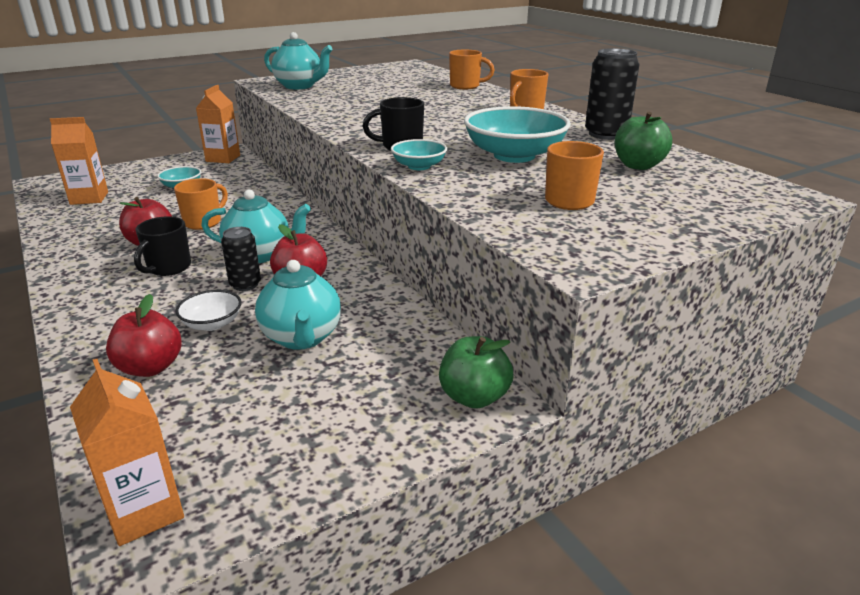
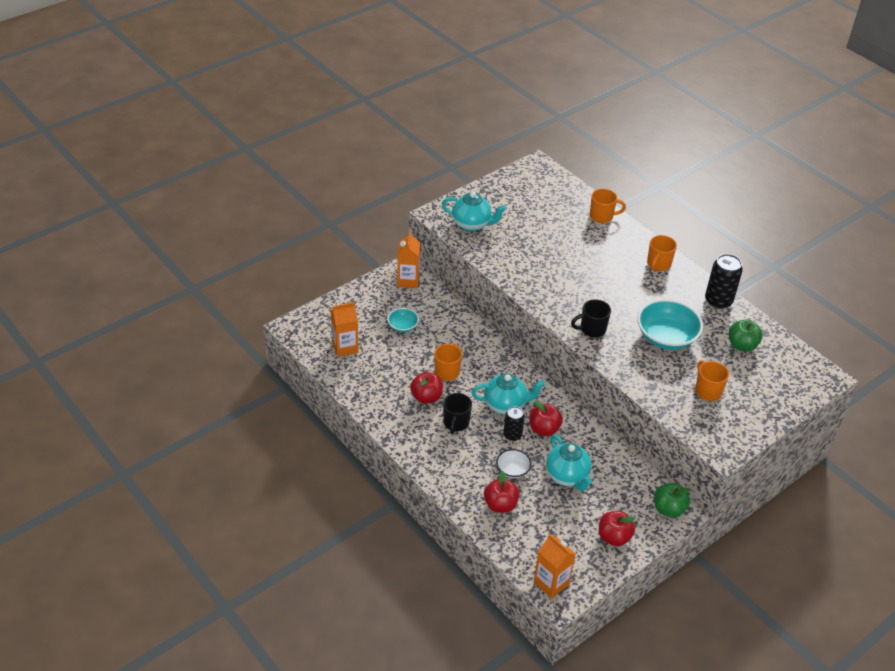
camera: 10 degrees left, 15 degrees up
turquoise bowl [391,139,447,170] -> none
none -> red apple [599,511,635,546]

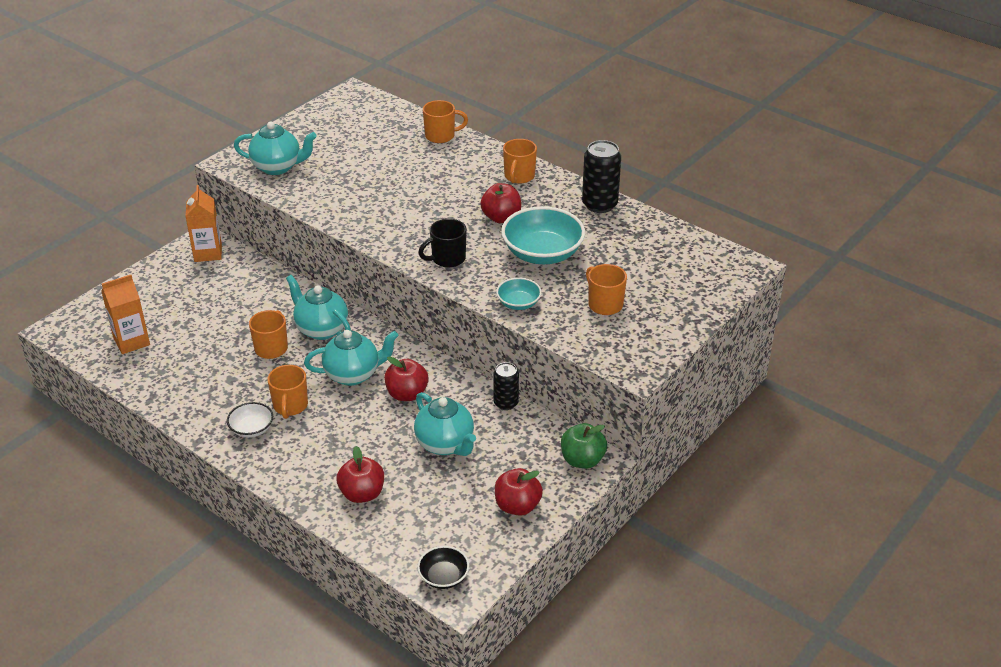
camera: 10 degrees left, 5 degrees down
turquoise bowl [387,308,419,332] -> turquoise bowl moved to [496,278,542,310]
red apple [410,372,443,404] -> red apple moved to [480,183,521,223]
black mug [443,393,472,434] -> orange mug [267,365,308,419]
white bowl [496,449,532,478] -> white bowl moved to [227,402,273,438]
black can [504,406,525,441] -> black can moved to [493,362,519,410]
orange carton [534,534,575,598] -> black bowl [417,546,469,589]
green apple [729,319,763,352] -> none
none -> turquoise teapot [286,275,351,340]

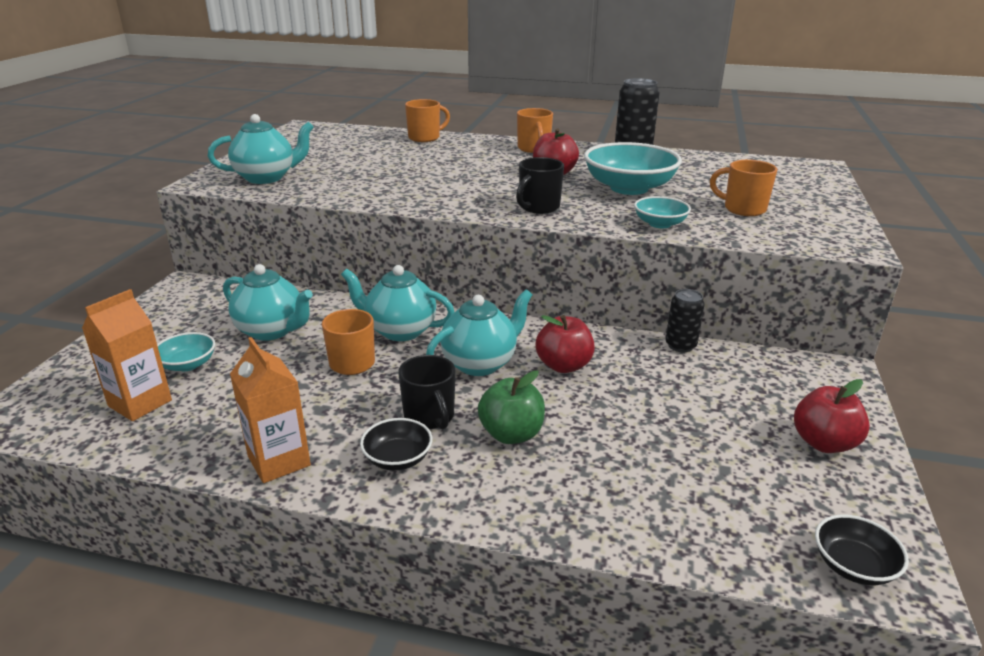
camera: 25 degrees left, 10 degrees down
orange carton [186,185,222,262] -> orange carton moved to [230,337,311,483]
white bowl [227,402,273,438] -> black bowl [360,418,433,470]
orange mug [267,365,308,419] -> black mug [398,355,455,429]
red apple [337,446,384,503] -> none
turquoise teapot [414,392,476,456] -> turquoise teapot moved to [223,264,313,341]
green apple [561,423,607,469] -> green apple moved to [478,370,545,444]
none -> turquoise bowl [157,332,215,371]

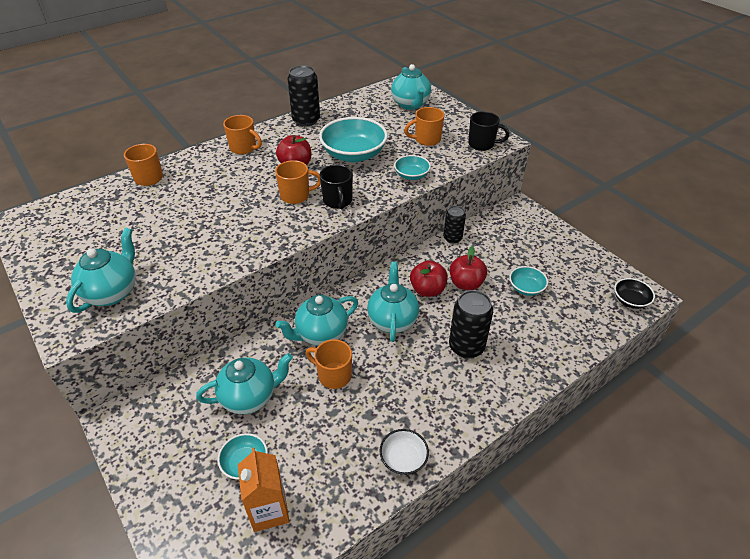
camera: 50 degrees left, 15 degrees up
orange carton [230,337,311,483] -> white bowl [379,429,429,475]
black bowl [360,418,433,470] -> none
black mug [398,355,455,429] -> black mug moved to [468,111,510,151]
green apple [478,370,545,444] -> black can [449,290,493,358]
red apple [794,379,870,453] -> red apple moved to [450,246,487,290]
none -> orange mug [275,160,321,204]
none -> turquoise teapot [391,64,431,110]
none -> turquoise bowl [509,266,548,296]

